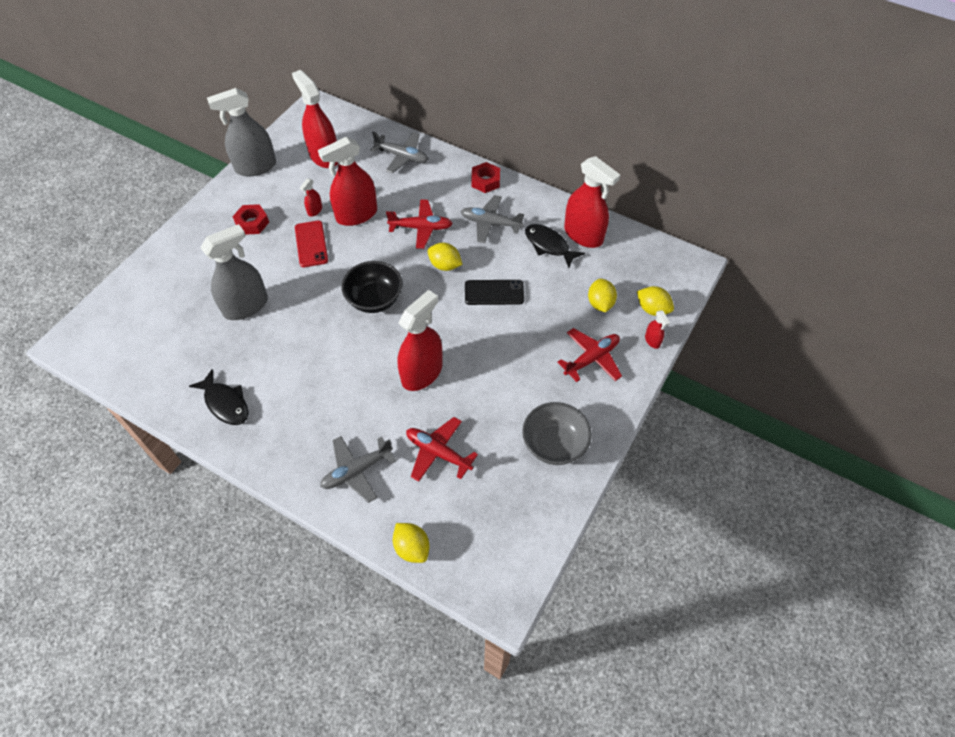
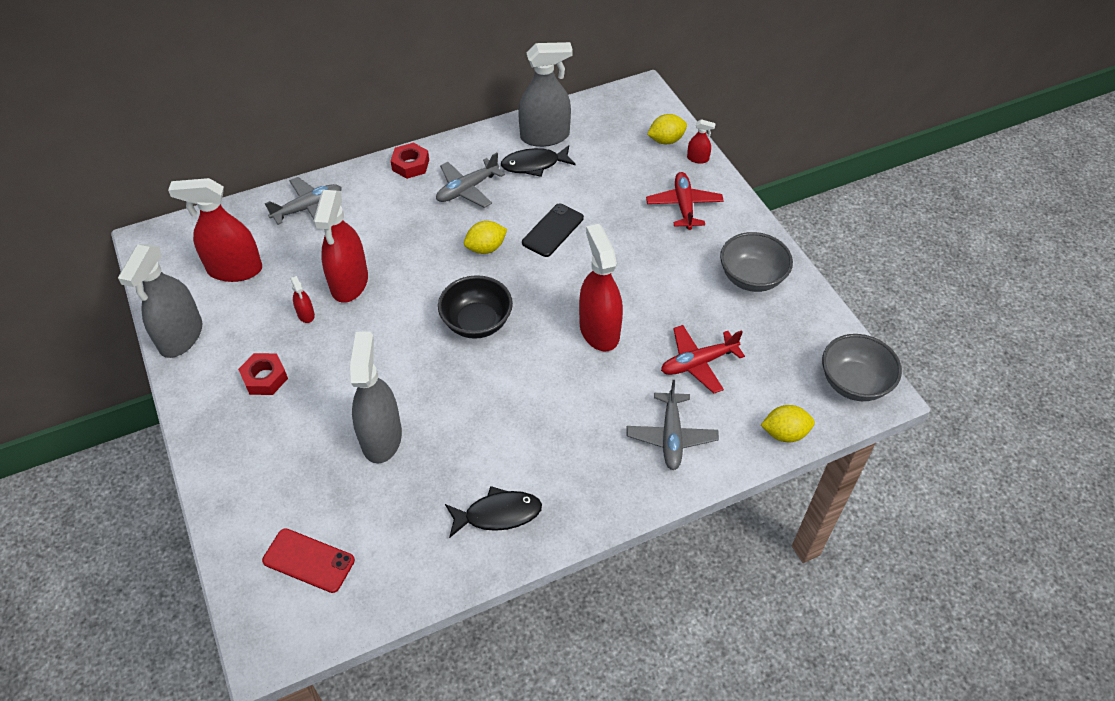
camera: 55 degrees left, 5 degrees down
red phone [295,220,328,267] -> red phone moved to [262,528,355,593]
red plane [386,200,453,249] -> none
red spray bottle [564,156,620,248] -> grey spray bottle [518,42,573,147]
yellow lemon [588,279,617,312] -> none
none -> grey bowl [822,334,902,401]

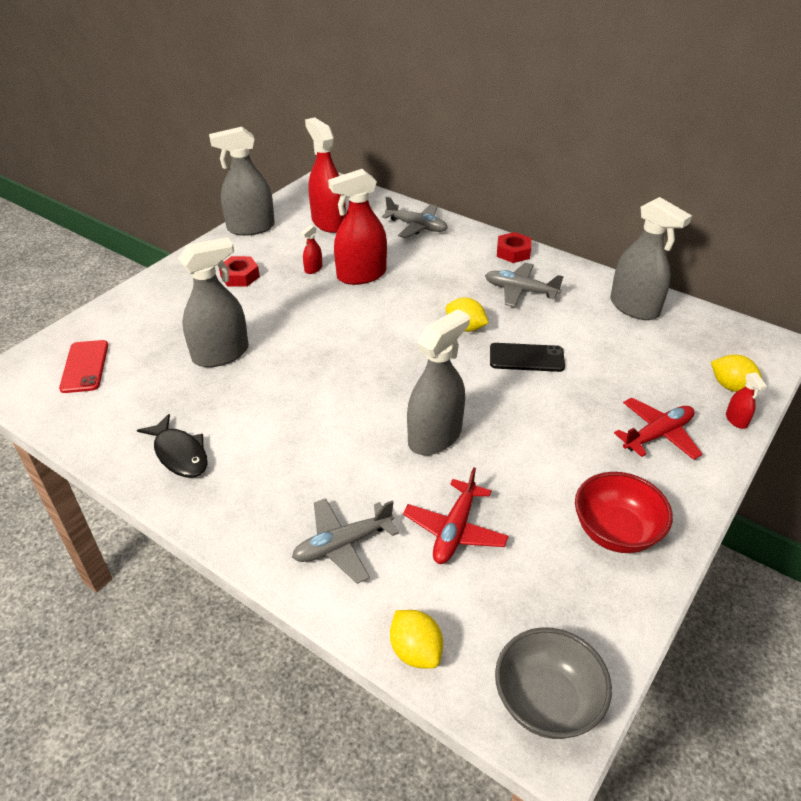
camera: 60 degrees right, 10 degrees down
black bowl [438,275,513,339] -> none
black fish [501,145,576,177] -> none
red spray bottle [579,224,623,351] -> grey spray bottle [407,309,470,455]
red plane [661,325,745,393] -> red plane turned 105 degrees counterclockwise [403,467,509,564]
grey bowl [720,232,793,292] -> red bowl [575,472,673,553]

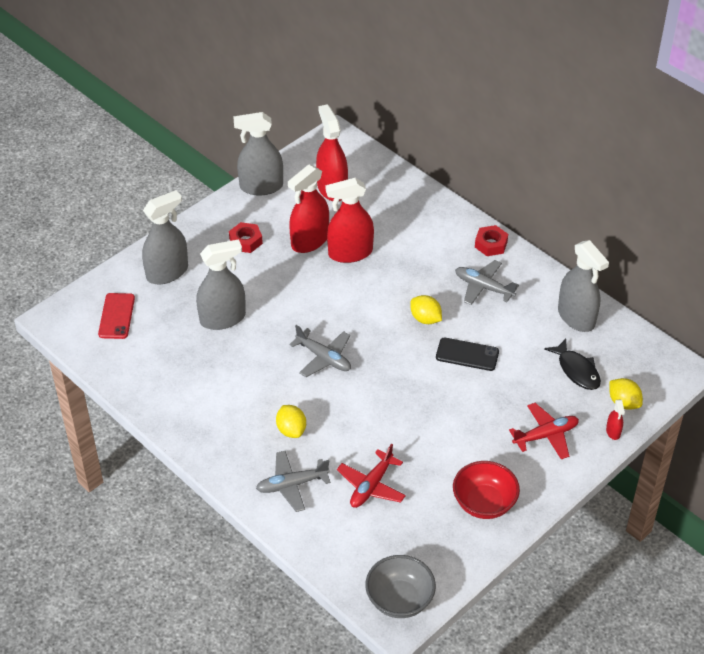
camera: 10 degrees right, 5 degrees up
black fish [137,414,208,478] -> black fish moved to [544,339,601,390]
red spray bottle [301,225,322,274] -> red spray bottle [288,164,329,253], size x2.29
grey plane [382,197,448,238] -> grey plane moved to [289,325,351,377]
yellow lemon [390,610,443,669] -> yellow lemon moved to [276,405,306,438]
grey spray bottle [407,309,470,455] -> grey spray bottle moved to [142,190,188,285]

